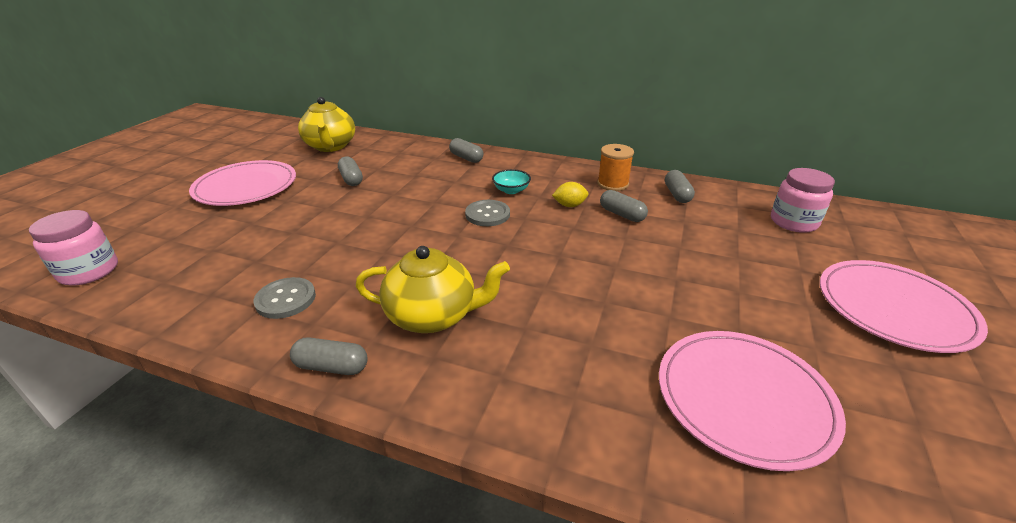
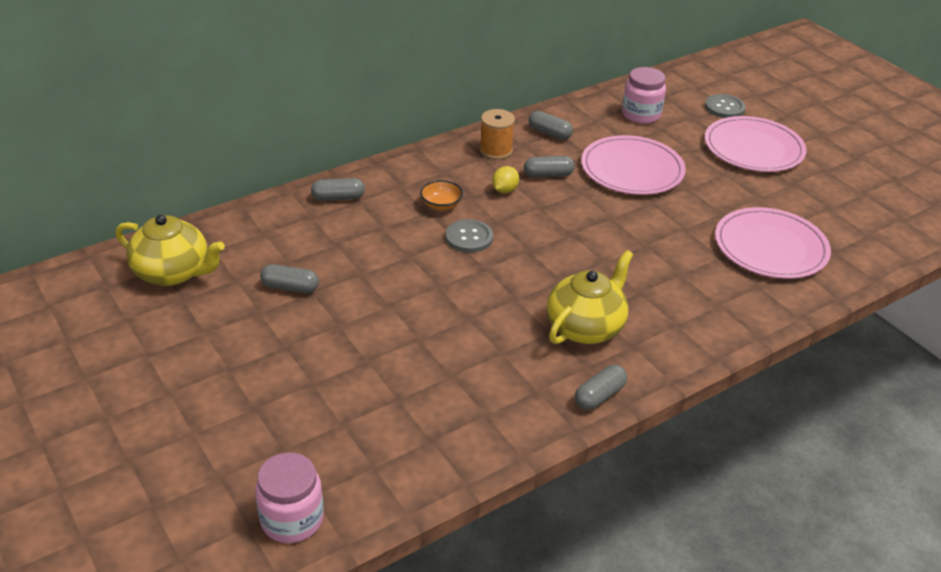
camera: 55 degrees left, 5 degrees up
pink plate [189,160,296,206] -> pink plate moved to [581,135,686,195]
grey button [253,277,316,319] -> grey button moved to [705,94,746,118]
turquoise bowl [492,169,531,194] -> orange bowl [420,180,463,211]

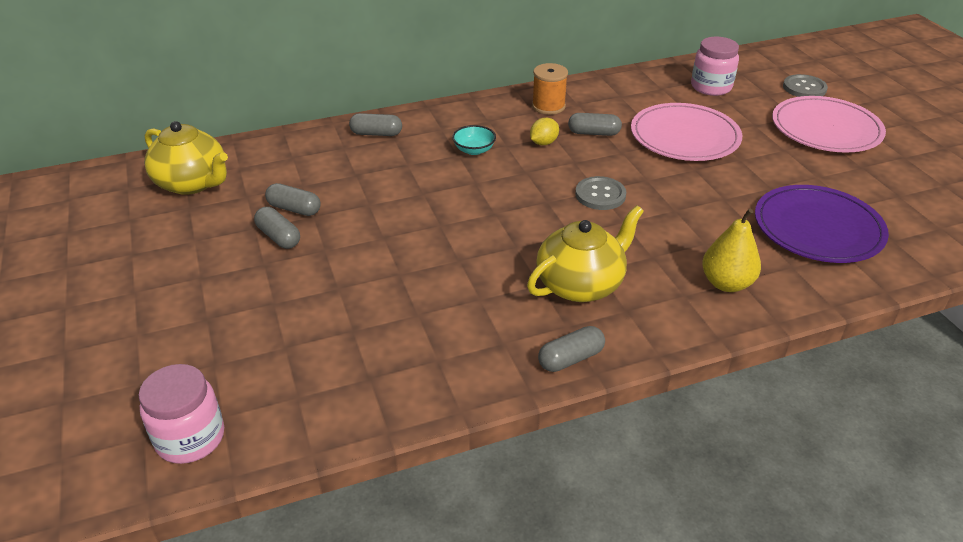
camera: 15 degrees right, 0 degrees up
orange bowl [420,180,463,211] -> turquoise bowl [452,125,496,155]
grey button [445,219,493,253] -> grey button moved to [575,176,626,210]
grey capsule [528,111,573,140] -> grey capsule moved to [254,207,300,249]
pink plate [715,207,831,279] -> purple plate [755,185,889,263]
none -> yellow pear [702,208,761,292]

